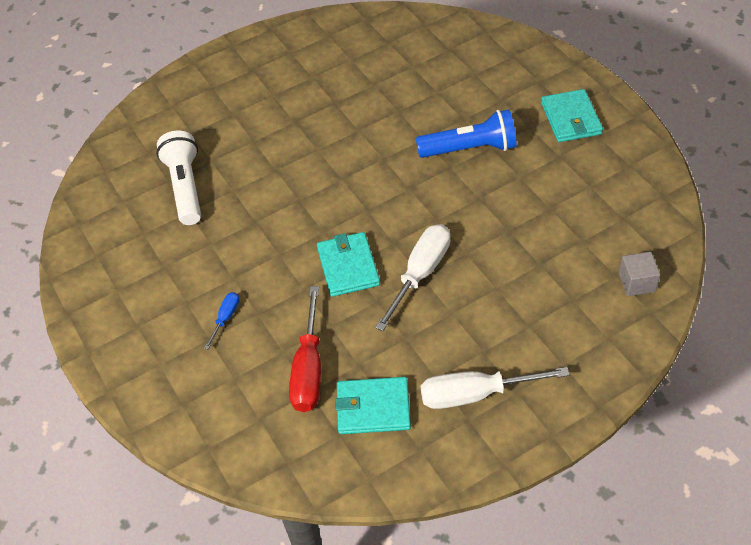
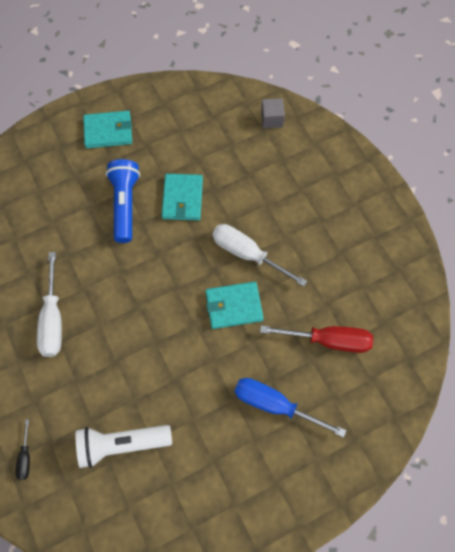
camera: 90 degrees left, 15 degrees up
blue screwdriver [204,292,239,349] -> blue screwdriver [235,378,346,438], size x2.02
turquoise wallet [335,377,411,434] -> turquoise wallet moved to [161,174,203,221]
white screwdriver [421,367,570,409] -> white screwdriver moved to [37,252,62,357]
none -> black screwdriver [16,419,30,480]

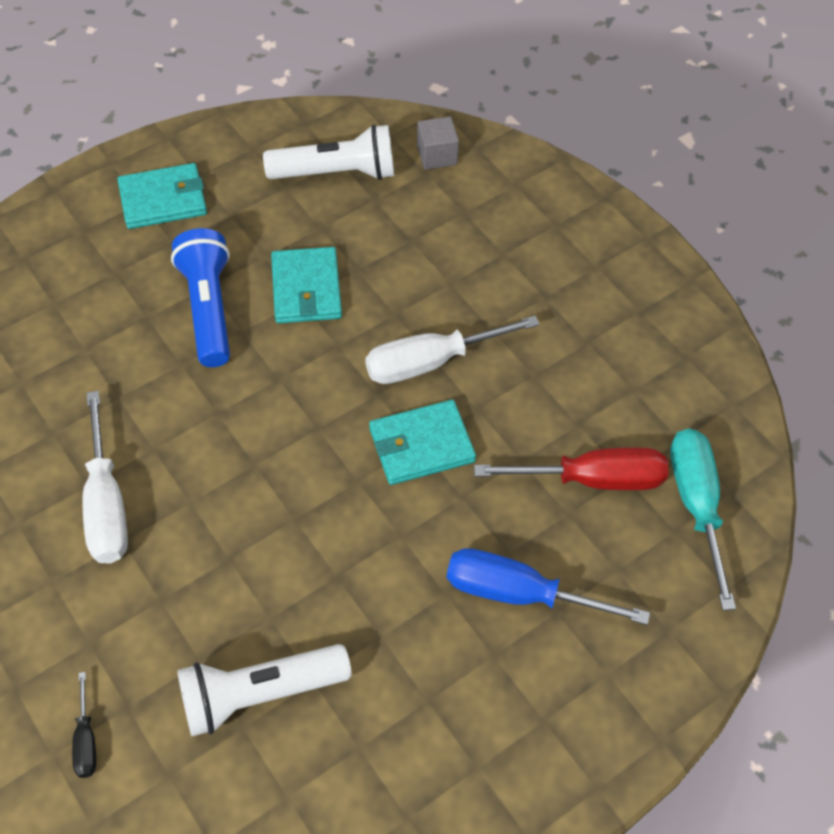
camera: 10 degrees left, 10 degrees down
white screwdriver [212,224,307,287] -> white screwdriver turned 45 degrees counterclockwise [365,316,540,384]
none -> white flashlight [263,124,394,180]
none -> turquoise screwdriver [670,429,736,611]

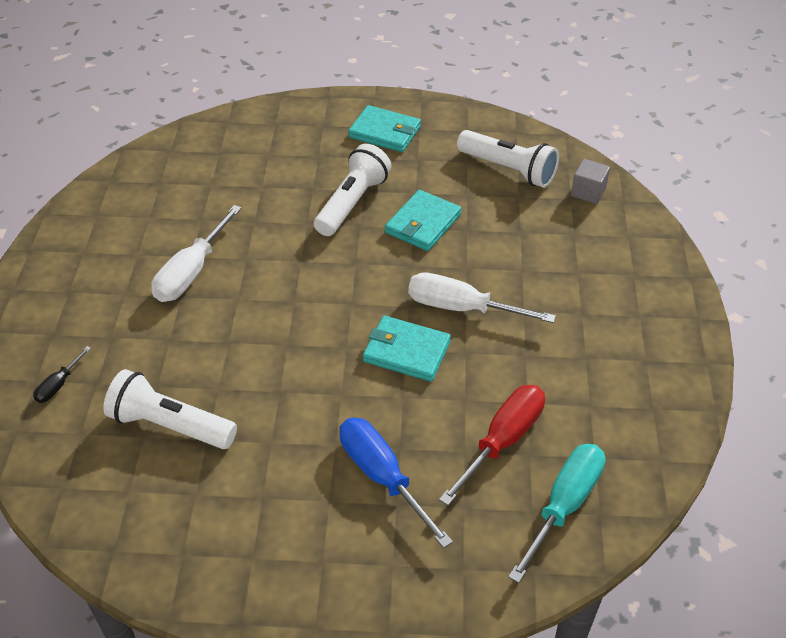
camera: 40 degrees right, 10 degrees down
blue flashlight [171,228,230,367] -> white flashlight [314,144,391,236]
red screwdriver [474,447,668,490] -> red screwdriver turned 90 degrees counterclockwise [439,385,545,506]

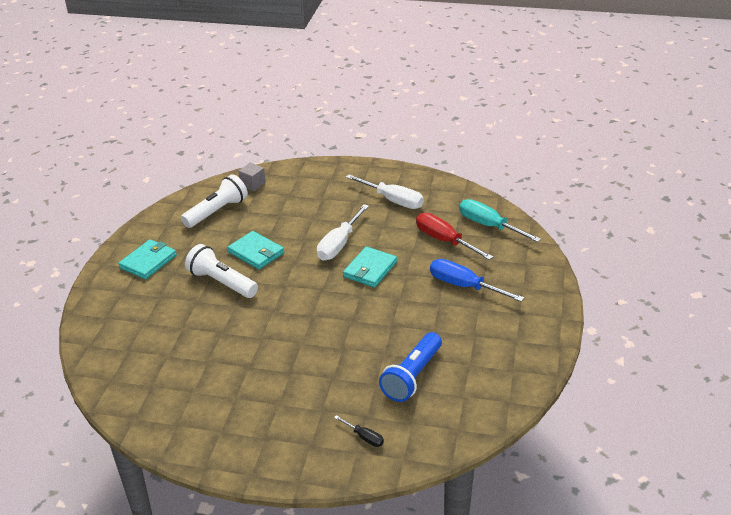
camera: 80 degrees left, 10 degrees down
white flashlight [103,369,237,449] -> blue flashlight [379,332,442,402]
white screwdriver [151,205,242,302] -> white screwdriver moved to [346,174,424,209]
blue screwdriver [339,418,453,548] -> blue screwdriver turned 60 degrees clockwise [430,259,524,302]

